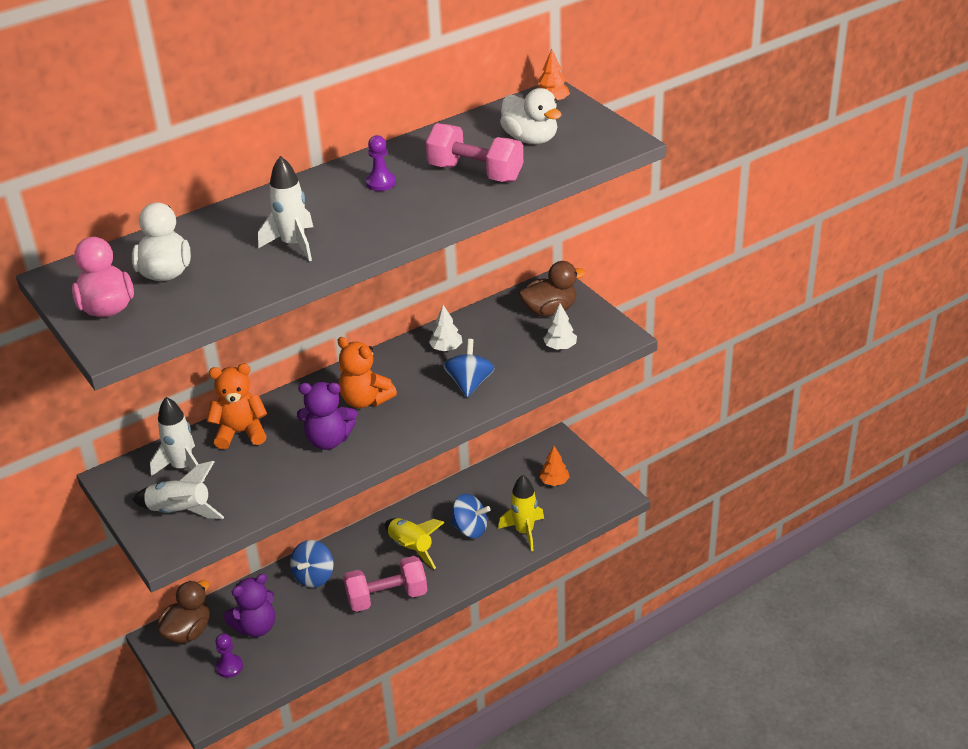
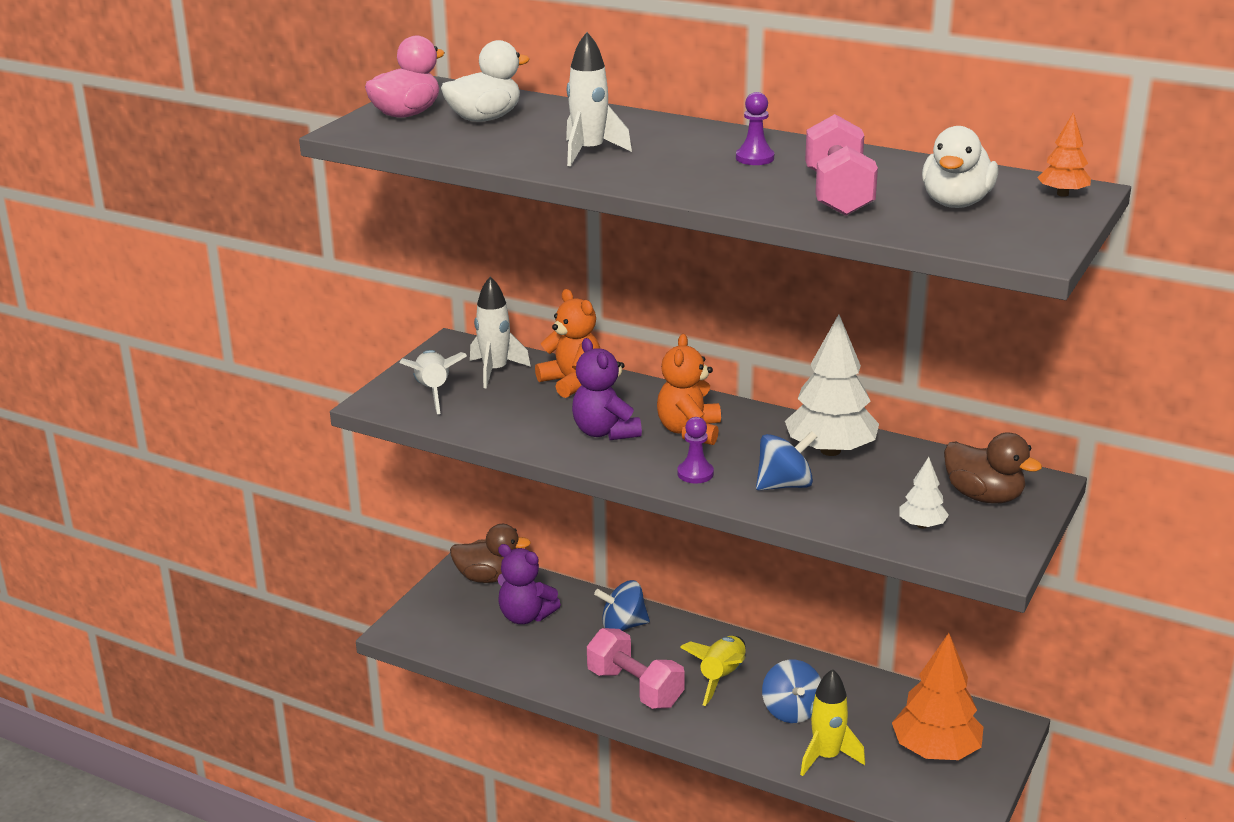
camera: 60 degrees right, 10 degrees down
purple pawn [215,633,243,678] -> purple pawn moved to [678,417,714,483]
white tree [429,305,463,351] -> white tree [785,314,879,456], size x2.05
orange tree [539,446,570,486] -> orange tree [892,633,984,760], size x2.05

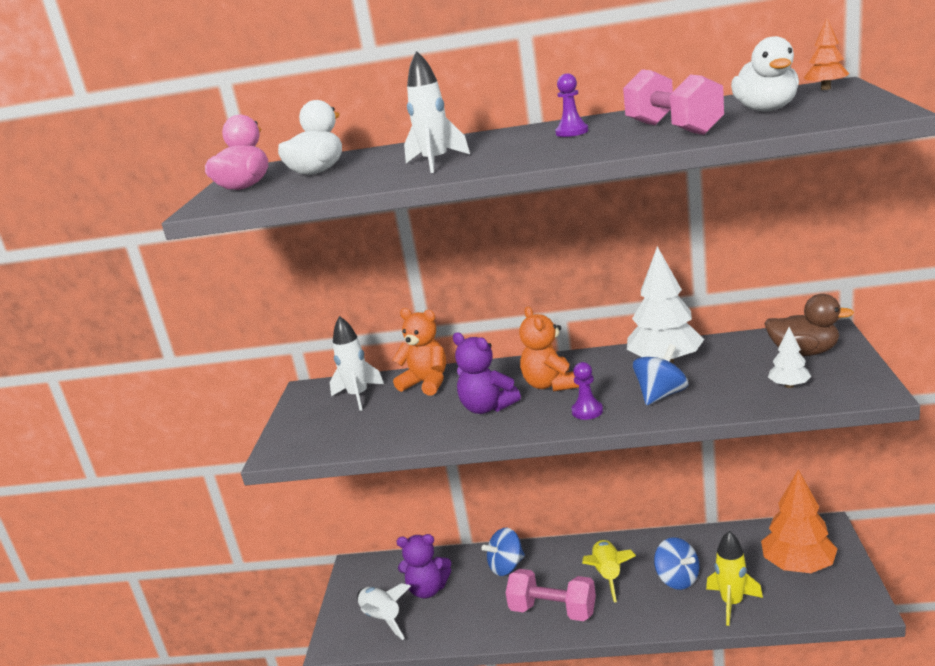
camera: 20 degrees left, 5 degrees down
white rocket [400,350,467,414] -> white rocket moved to [357,583,411,640]
brown duck [450,524,531,583] -> none

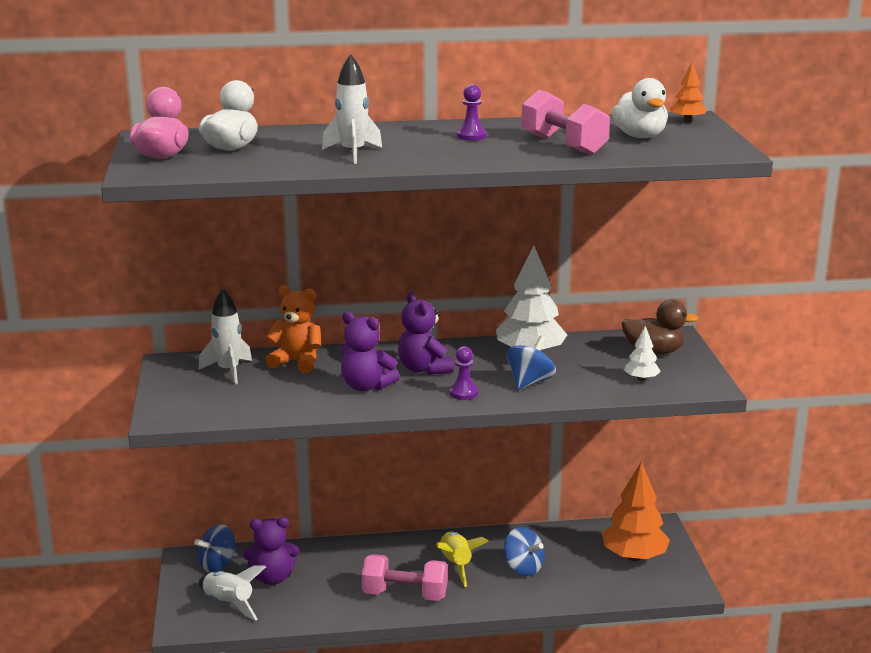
camera: 15 degrees left, 0 degrees up
blue spinning top [482,528,525,576] -> blue spinning top moved to [194,524,237,572]
orange teddy bear [519,306,579,391] -> purple teddy bear [398,292,454,375]
yellow rocket [706,531,763,626] -> none

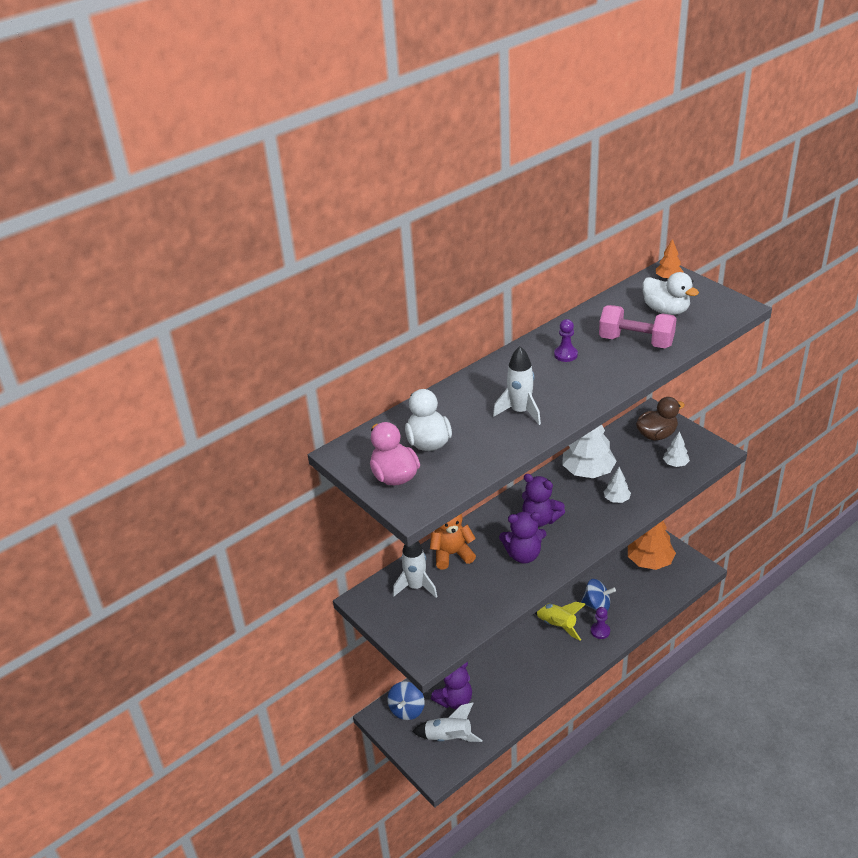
camera: 30 degrees left, 15 degrees up
pink dumbbell [362,554,448,601] -> none
purple pawn [450,346,478,400] -> purple pawn moved to [591,607,610,639]
blue spinning top [506,336,556,390] -> white tree [604,467,631,503]

